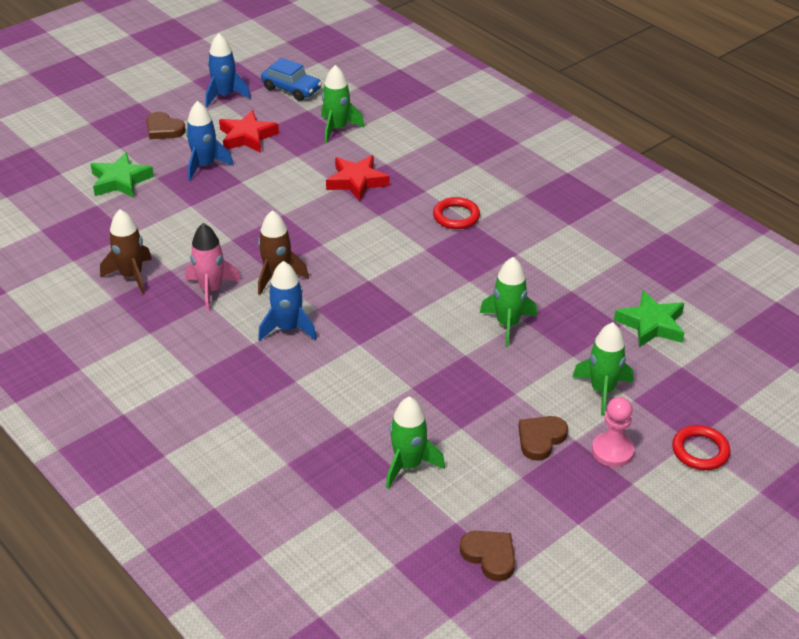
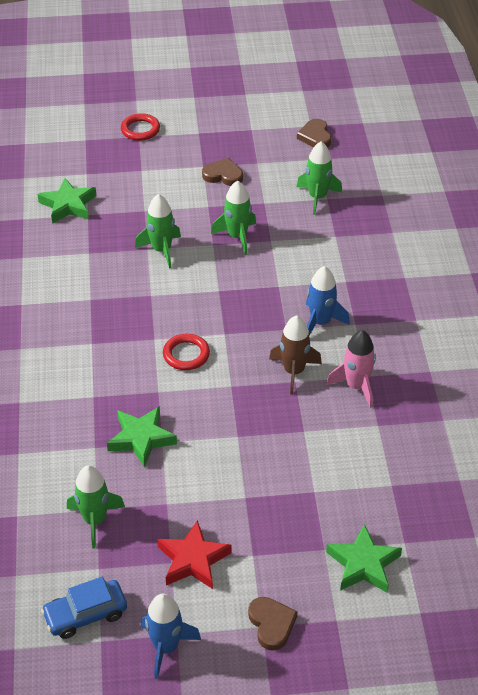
camera: 145 degrees left, 5 degrees up
brown rocket [100,209,152,294] -> none
blue rocket [186,101,234,181] -> none
blue car [261,58,322,101] -> blue car turned 90 degrees counterclockwise [41,577,127,639]
red star [326,155,389,201] -> green star [107,406,177,467]
red ring [433,197,480,229] -> red ring moved to [163,334,210,370]
brown heart [518,416,568,461] -> brown heart turned 150 degrees counterclockwise [202,158,243,186]
green rocket [572,322,633,416] -> green rocket moved to [211,180,256,255]
pink pawn [592,397,635,467] -> none

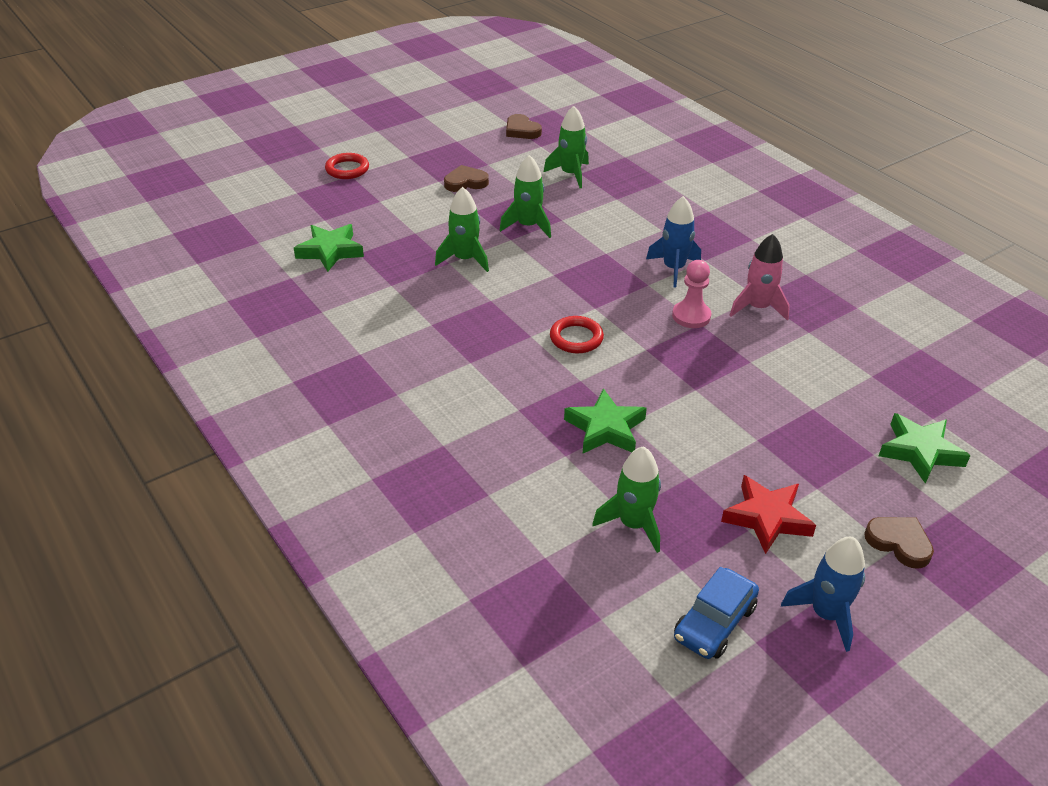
camera: 30 degrees left, 5 degrees down
brown rocket [269,315,322,395] -> pink pawn [672,260,711,328]

